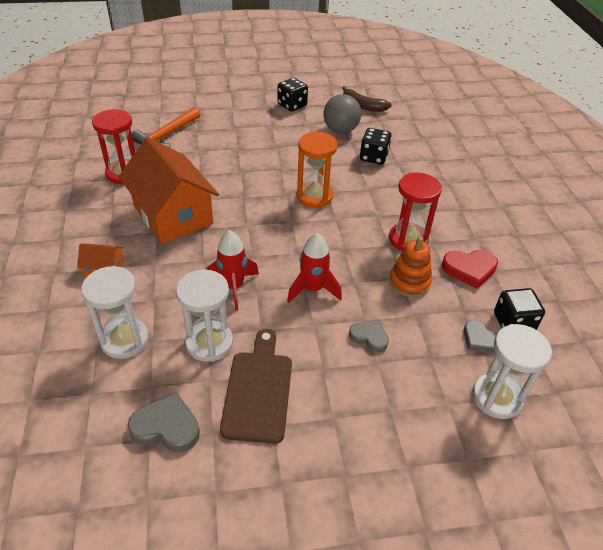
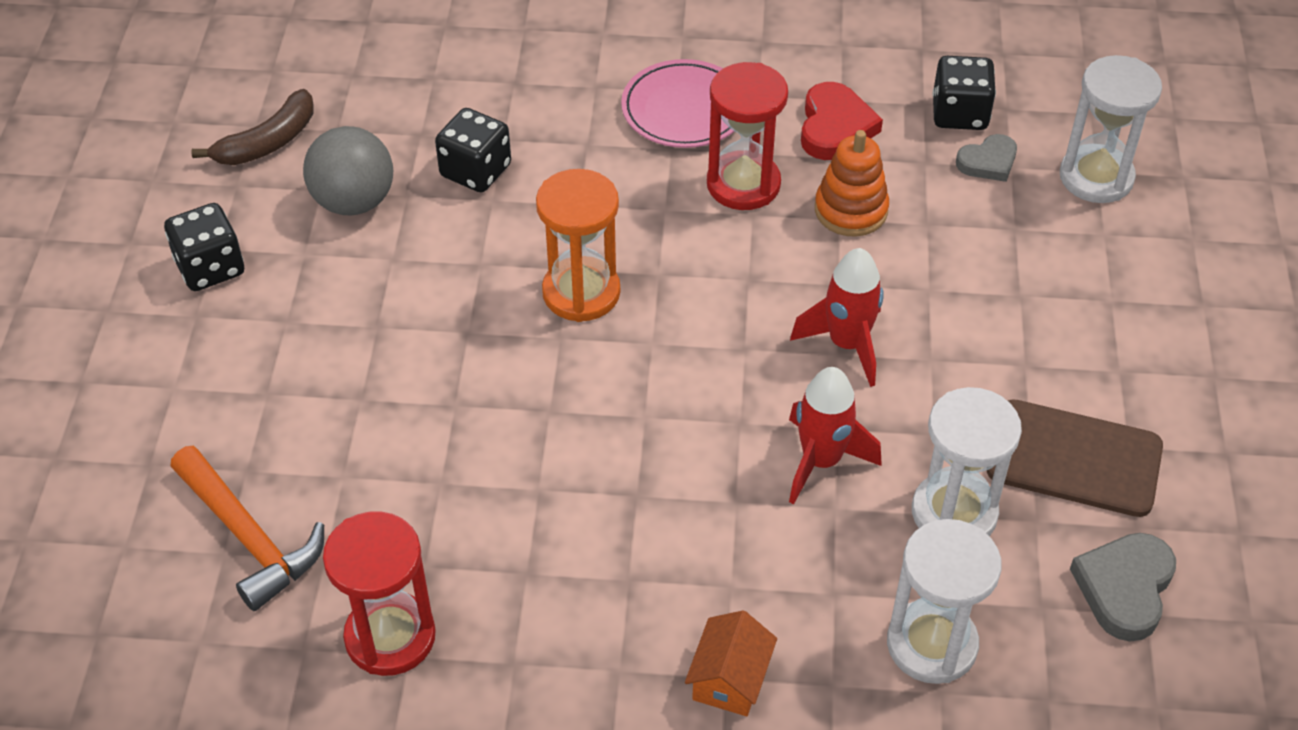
camera: 75 degrees left, 5 degrees up
orange house [119,137,219,244] -> none
grey heart [349,320,389,352] -> none
none -> pink plate [621,59,734,148]

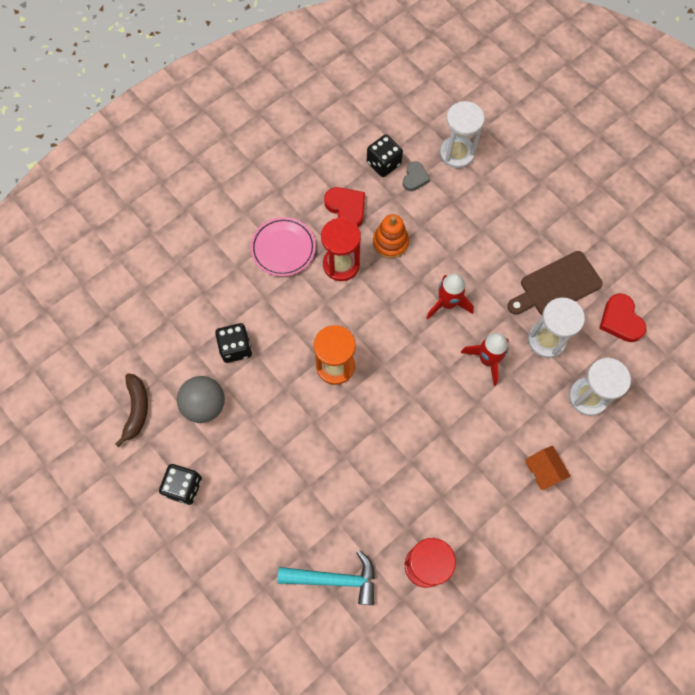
camera: 45 degrees left, 20 degrees up
orange hammer [170,446,324,611] -> turquoise hammer [277,550,375,605]
grey heart [1070,533,1176,642] -> red heart [599,293,646,342]

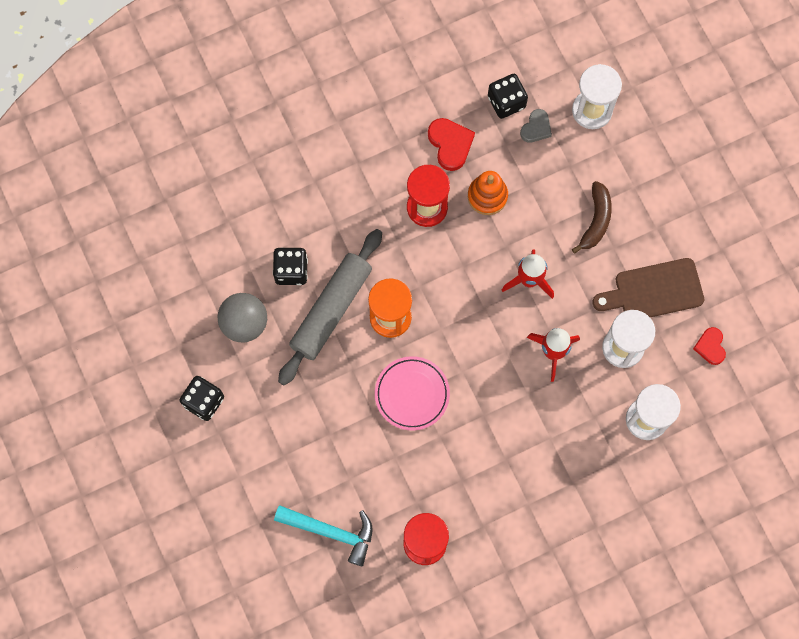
camera: 15 degrees right, 5 degrees up
brown banana [115,373,148,447] -> brown banana moved to [572,181,612,254]
pink plate [250,217,316,277] -> pink plate moved to [375,356,450,430]
orange house [525,446,571,490] -> none
red heart [599,293,646,342] -> red heart [693,327,726,365], size x0.67
none -> grey rolling pin [278,229,382,385]

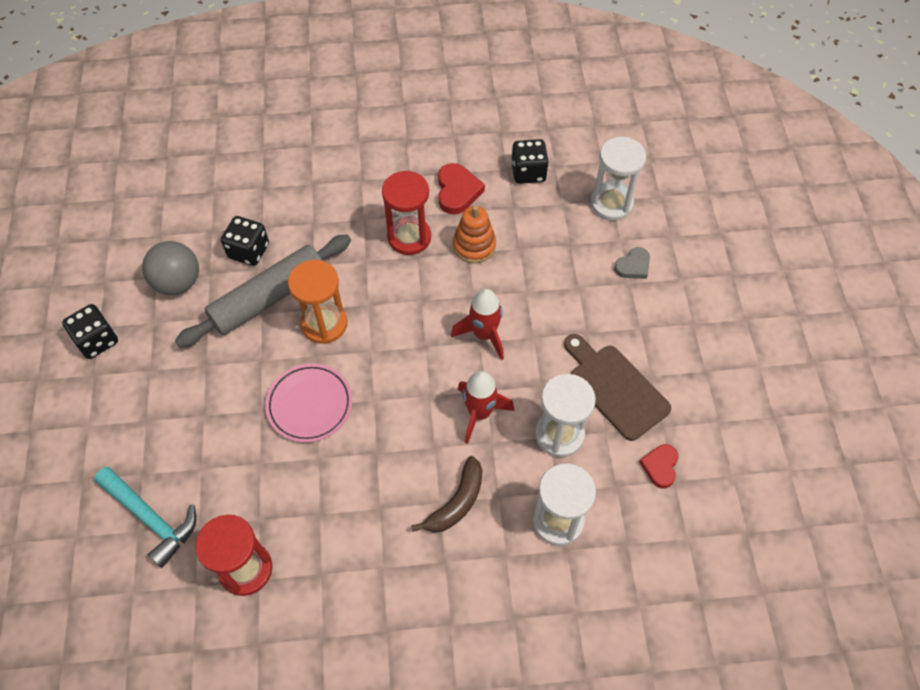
camera: 20 degrees right, 15 degrees down
grey heart [520,109,552,143] -> grey heart moved to [614,247,650,279]
brown banana [572,181,612,254] -> brown banana moved to [411,456,483,533]
brown cutting board [592,258,704,317] -> brown cutting board turned 45 degrees clockwise [564,334,671,441]

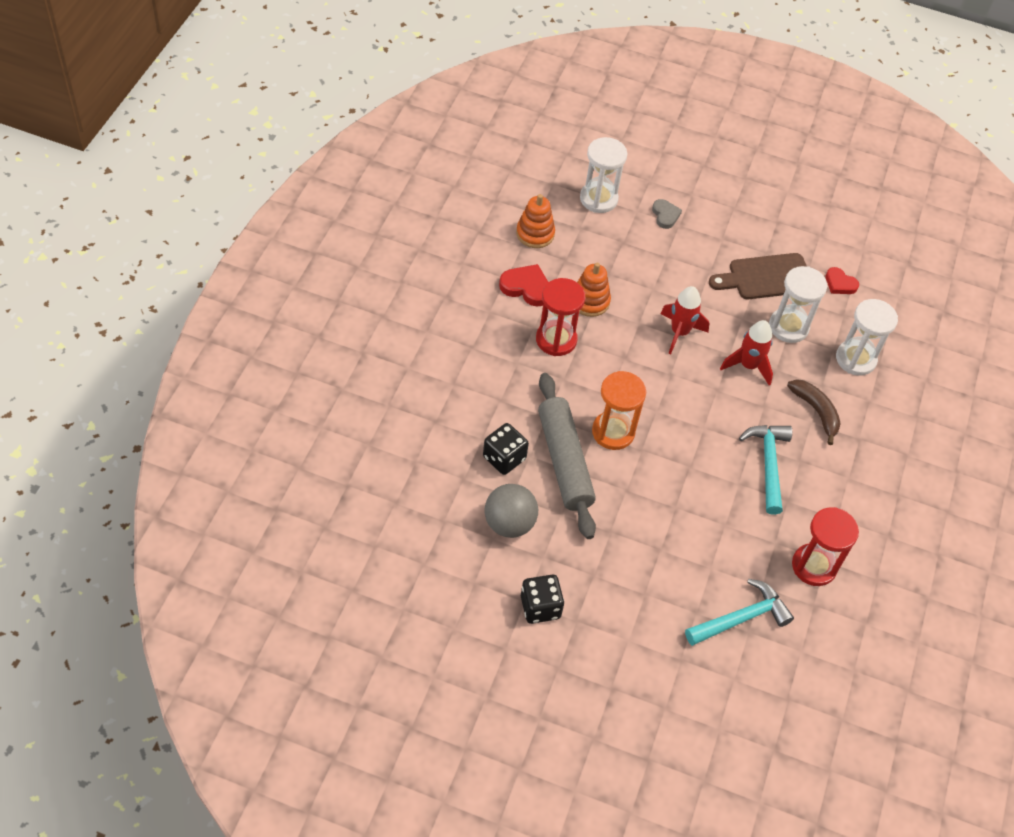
camera: 70 degrees left, 5 degrees down
pink plate [265,363,352,443] -> none
black dice [511,139,549,184] -> orange stacking toy [516,194,555,248]
none -> turquoise hammer [739,425,792,515]

